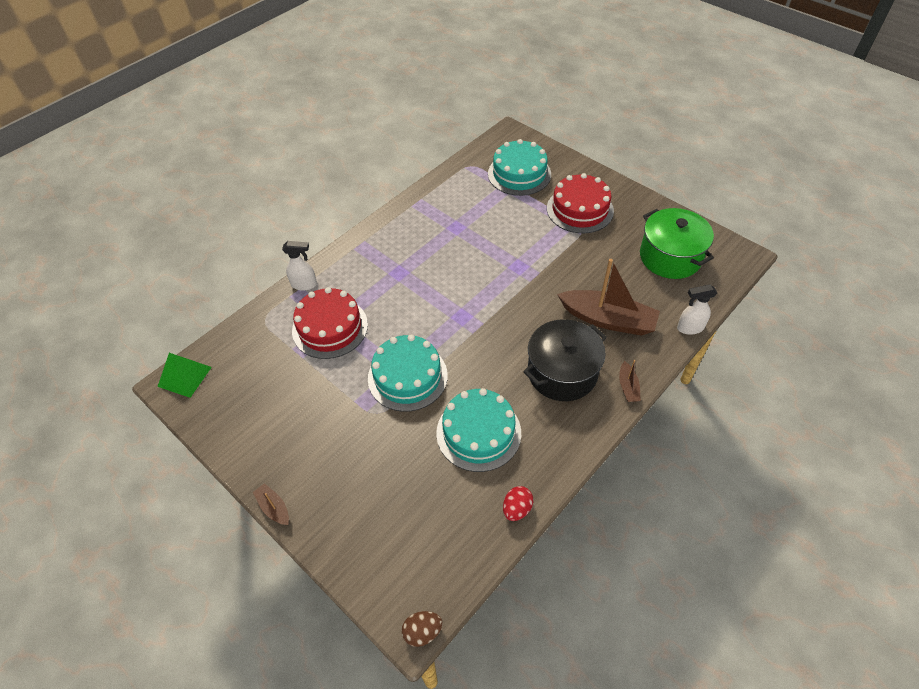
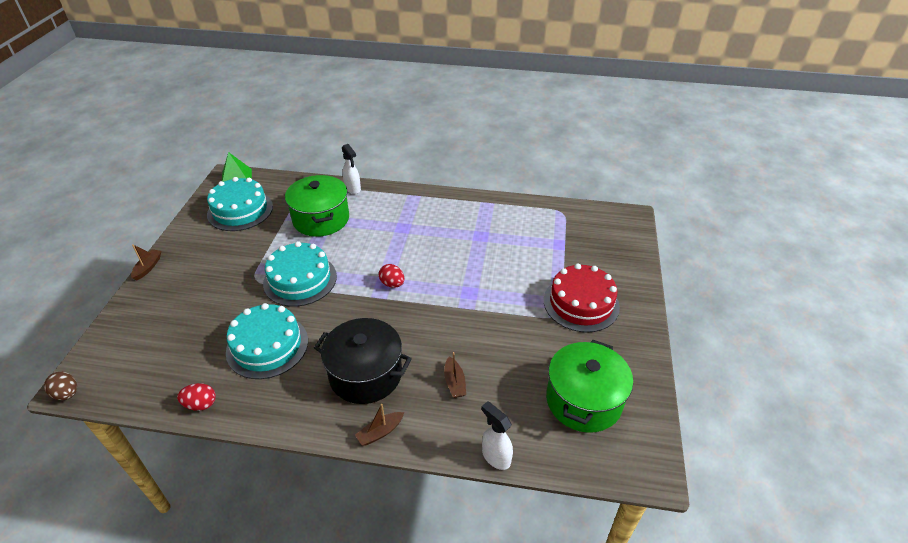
camera: 55 degrees right, 10 degrees down
red cake [292,287,368,359] -> green pot [285,175,349,237]
turquoise cake [488,139,551,196] -> turquoise cake moved to [207,177,273,231]
brown boat [557,259,660,336] -> brown boat [444,352,466,398], size x0.44
none -> red egg [379,264,404,288]

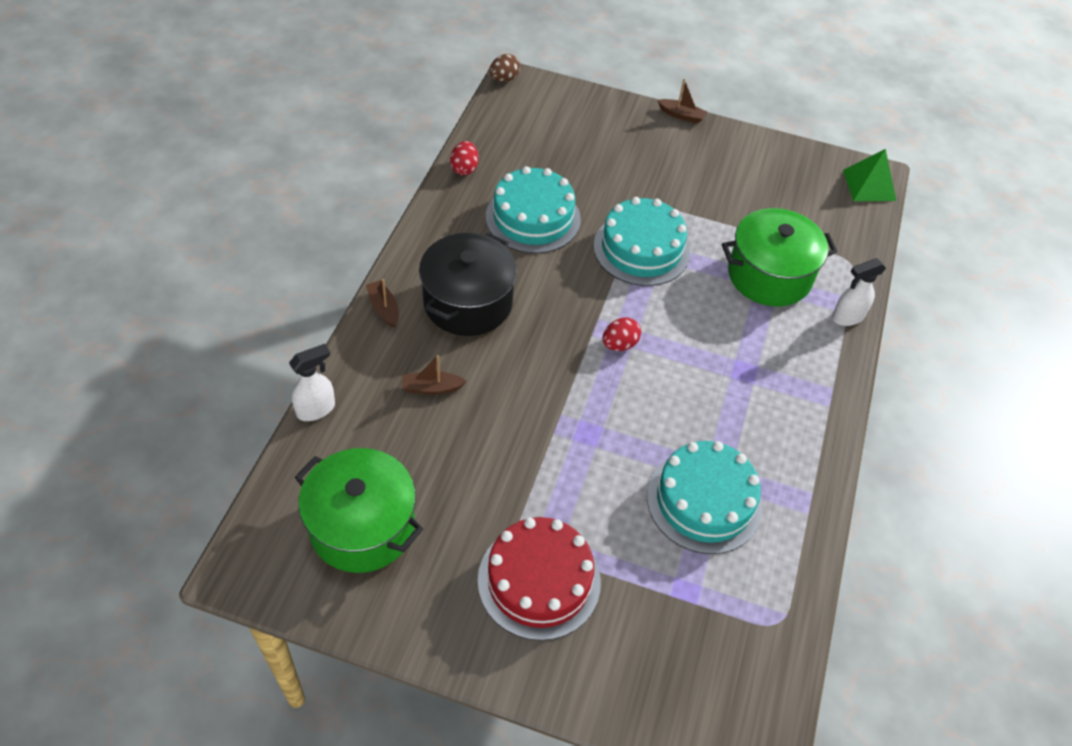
camera: 95 degrees right, 10 degrees up
turquoise cake [207,177,273,231] -> turquoise cake moved to [647,441,763,554]

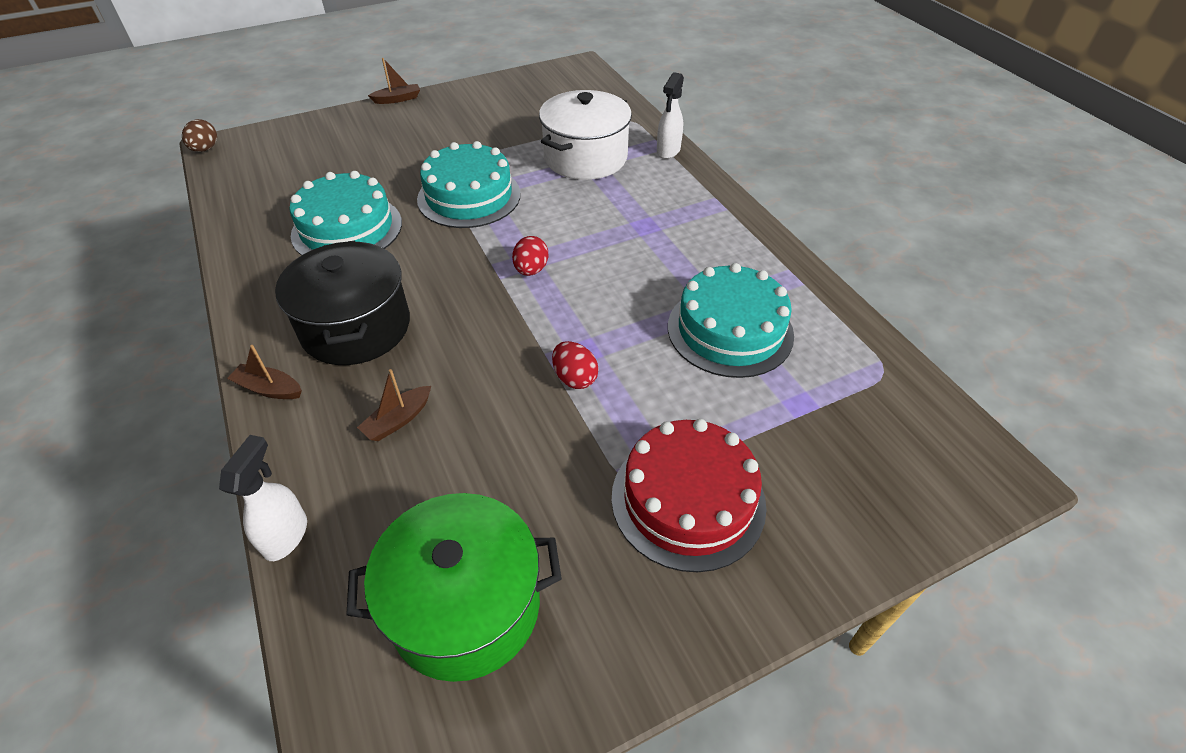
camera: 40 degrees left, 5 degrees down
red egg [450,141,478,175] -> red egg moved to [552,341,599,389]
green pot [722,208,837,307] -> white pot [539,90,632,180]
green pyramid [843,149,896,201] -> none

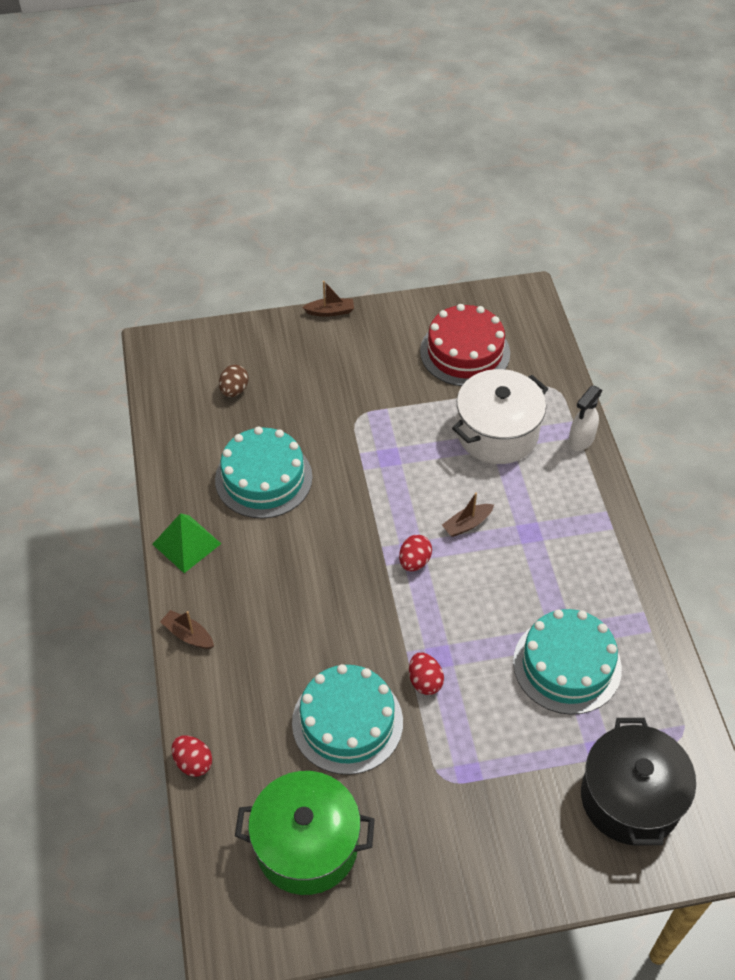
camera: 15 degrees right, 5 degrees up
brown egg [182,119,217,152] -> brown egg moved to [219,365,249,397]
white spray bottle [219,435,307,561] -> red egg [172,735,212,777]
black pot [275,240,410,365] -> black pot moved to [581,718,696,846]
brown boat [357,369,431,441] -> brown boat moved to [442,493,494,537]
turquoise cake [417,141,521,228] -> turquoise cake moved to [292,664,403,775]
red cake [611,419,767,572] -> red cake moved to [420,304,510,386]
none -> green pyramid [152,513,221,573]

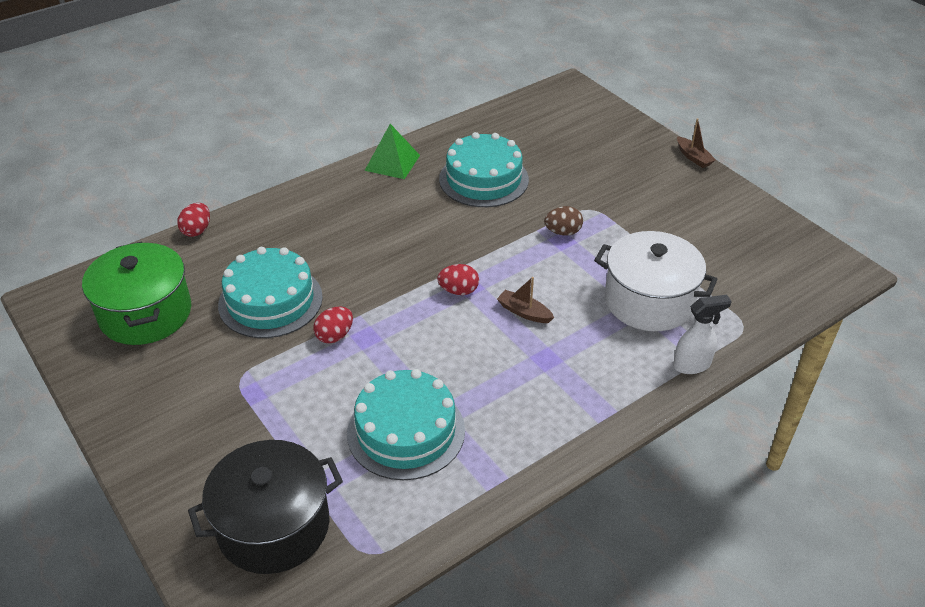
camera: 65 degrees right, 10 degrees down
brown boat [160,610,214,649] -> none
brown egg [219,365,249,397] -> brown egg moved to [544,206,583,235]
red cake [420,304,510,386] -> none
white spray bottle [568,386,602,451] -> white spray bottle turned 150 degrees clockwise [673,295,732,374]

